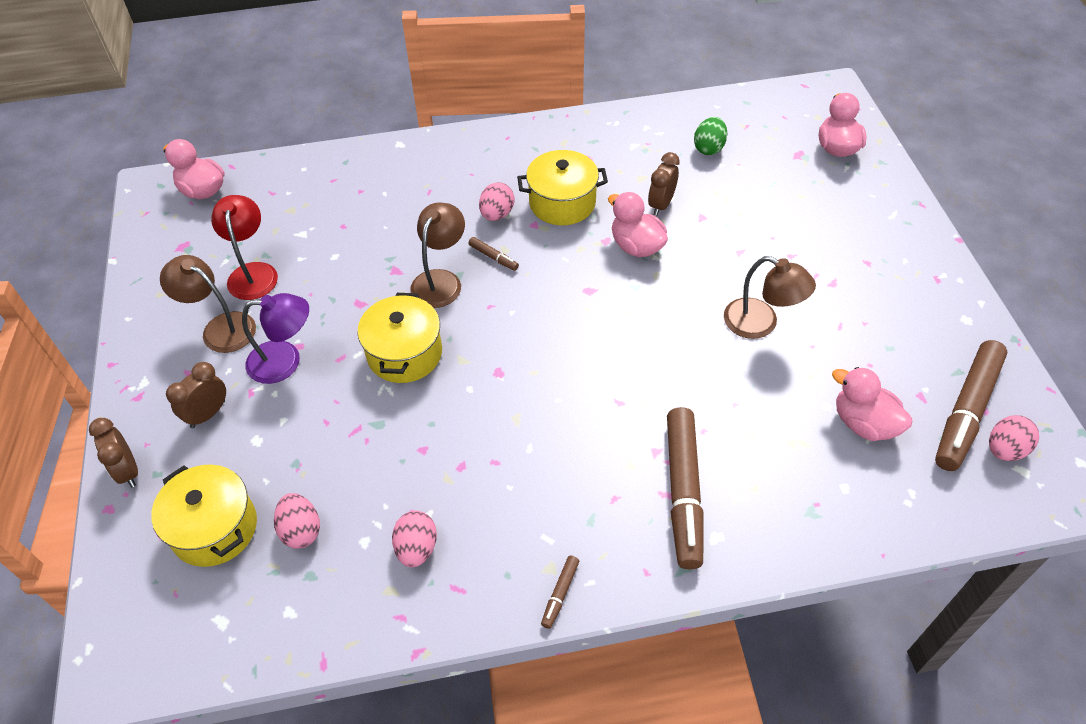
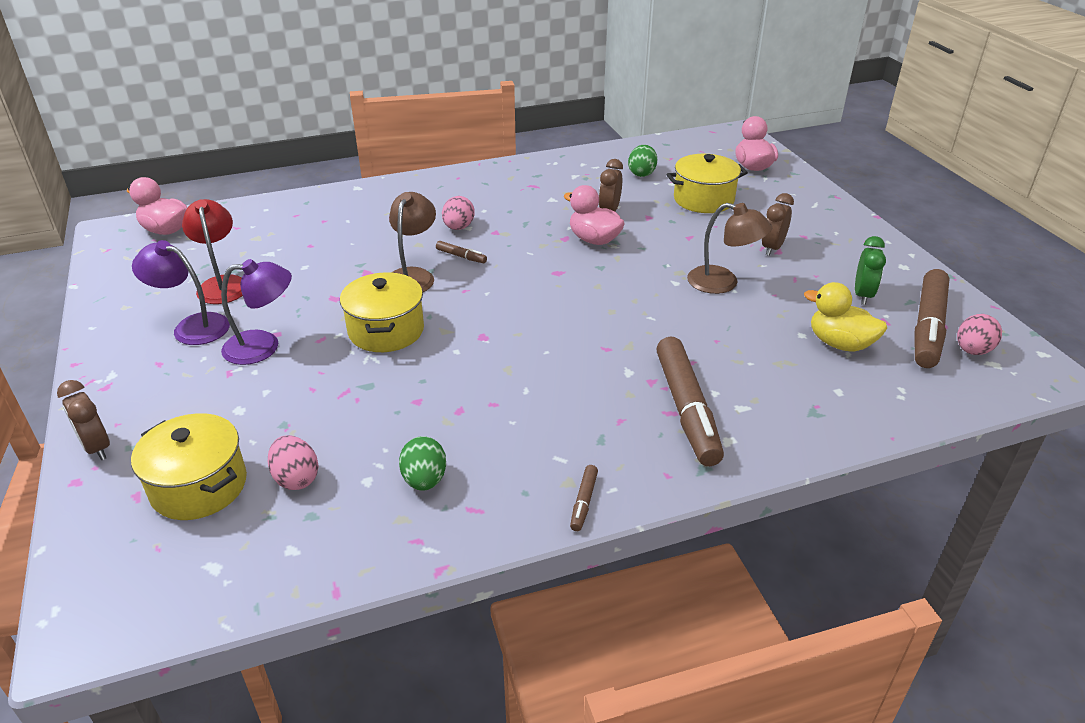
camera: 10 degrees left, 15 degrees down
brown lamp [160,255,256,353] -> purple lamp [132,240,230,345]
brown clock [166,362,226,428] -> brown clock moved to [762,193,794,256]
pink egg [392,511,437,567] -> green egg [399,436,446,491]
yellow pot [517,150,608,225] -> yellow pot moved to [667,154,748,213]
pink duck [832,367,912,441] -> yellow duck [804,282,887,352]
none -> green clock [855,236,886,305]

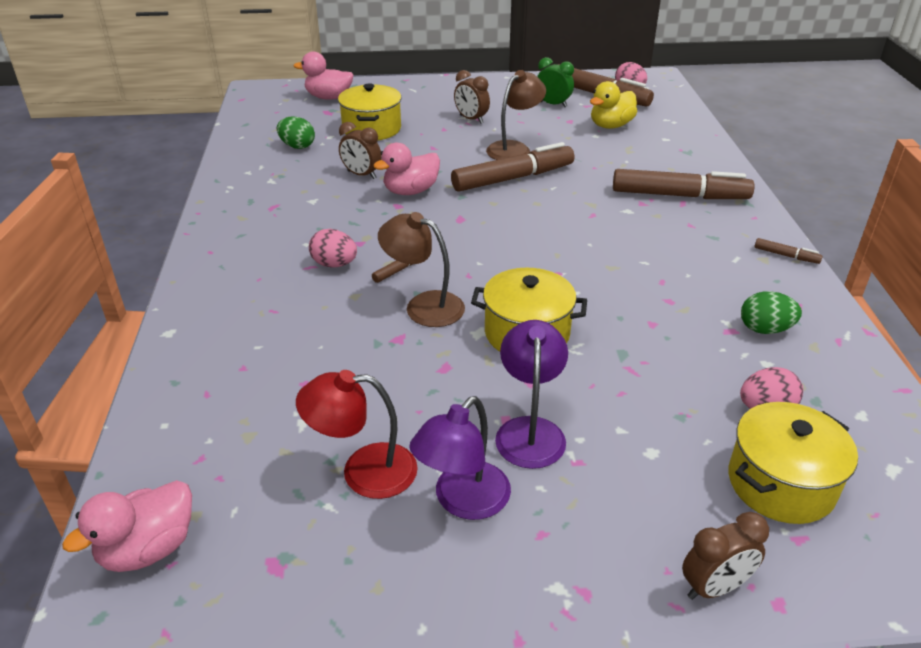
camera: 75 degrees left, 0 degrees up
none -> brown marker [451,142,574,192]

